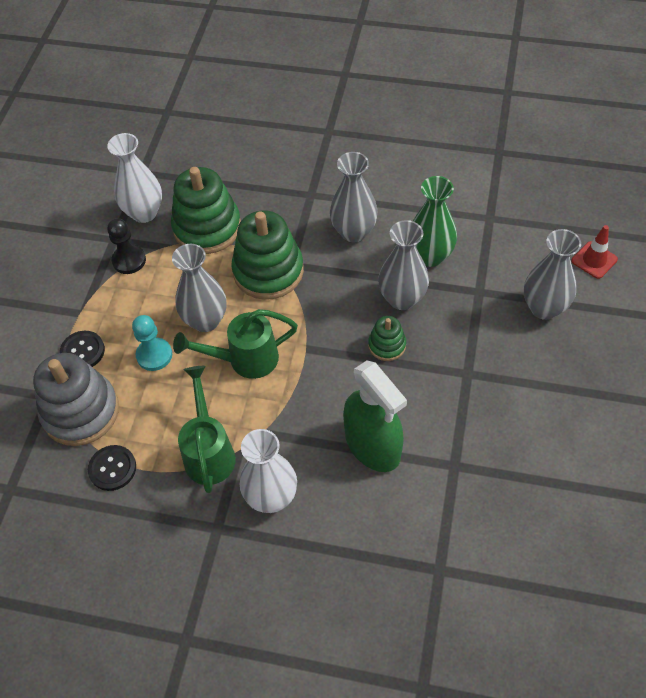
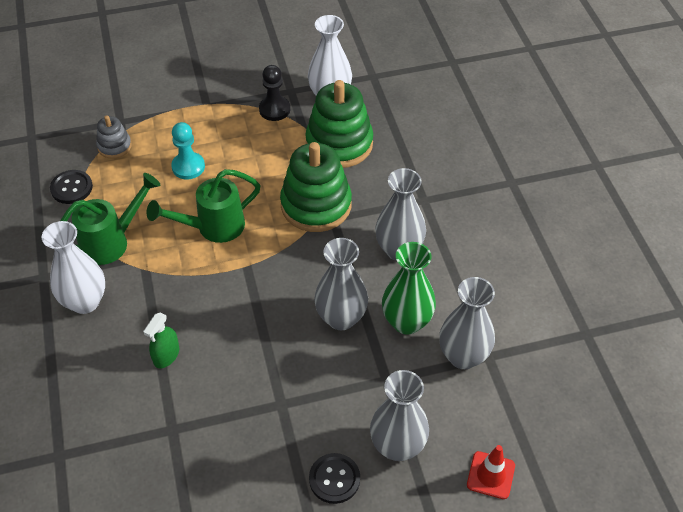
camera: 60 degrees right, 5 degrees down
grey stacking toy [33,353,119,446] -> grey stacking toy [96,115,132,159], size x0.50
black button [60,331,105,367] -> black button moved to [309,453,360,504]
grey vase [172,244,227,332] -> grey vase moved to [439,277,495,369]
green watering can [173,309,298,379] -> green watering can turned 75 degrees counterclockwise [146,169,261,243]
green spray bottle [343,360,407,472] -> green spray bottle [143,313,179,368], size x0.49
green stacking toy [368,316,406,361] -> none

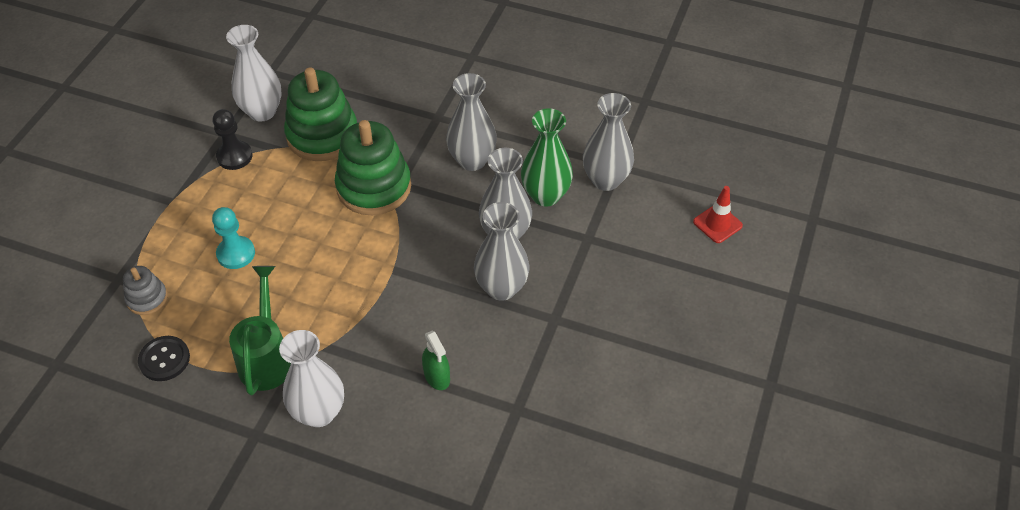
camera: 55 degrees left, 0 degrees up
green watering can [146,169,261,243] -> none
black button [309,453,360,504] -> none
grey vase [370,370,429,461] -> grey vase moved to [474,202,530,301]

